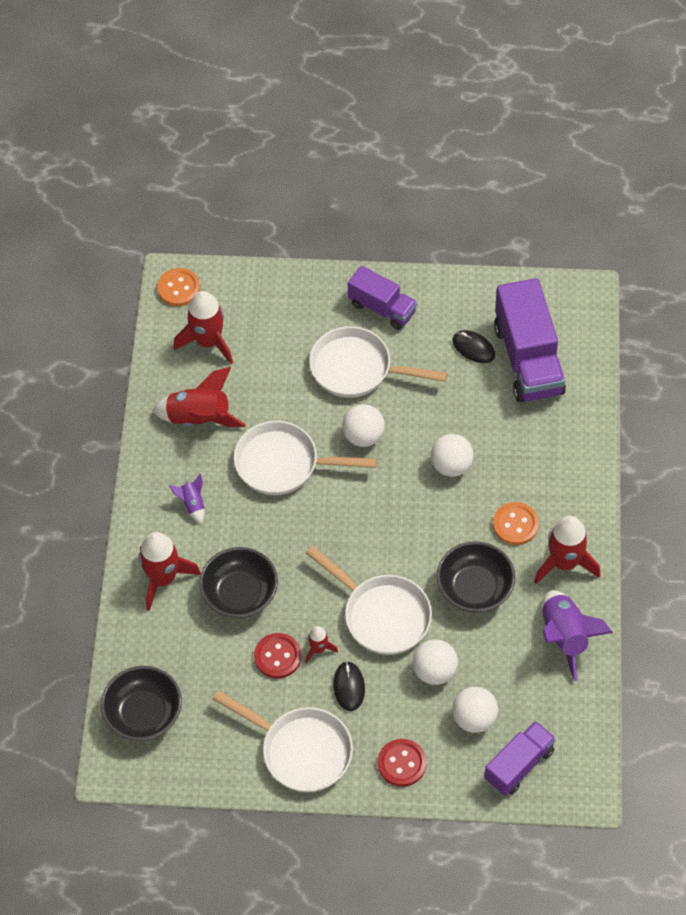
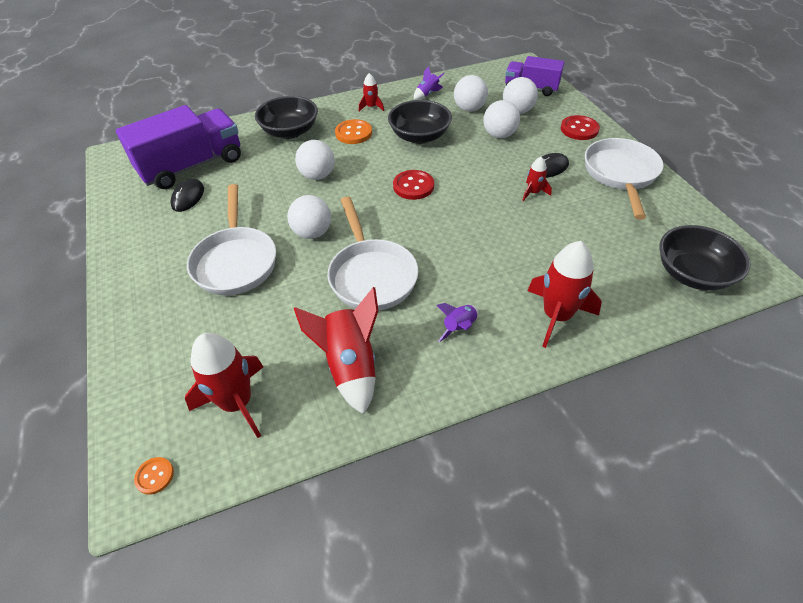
camera: 115 degrees left, 10 degrees down
orange button [157,268,200,306] -> orange button [134,457,174,495], size x0.58
black bowl [199,547,278,618] -> black bowl moved to [255,96,318,139]
red button [254,633,301,679] -> red button moved to [393,170,434,200]
white pan [306,546,432,655] -> none
purple truck [348,266,417,330] -> none
red rocket [534,516,600,584] -> red rocket [359,73,384,111], size x0.51
purple rocket [542,590,613,681] -> purple rocket [414,66,444,100], size x0.51
none -> white ball [454,75,488,112]

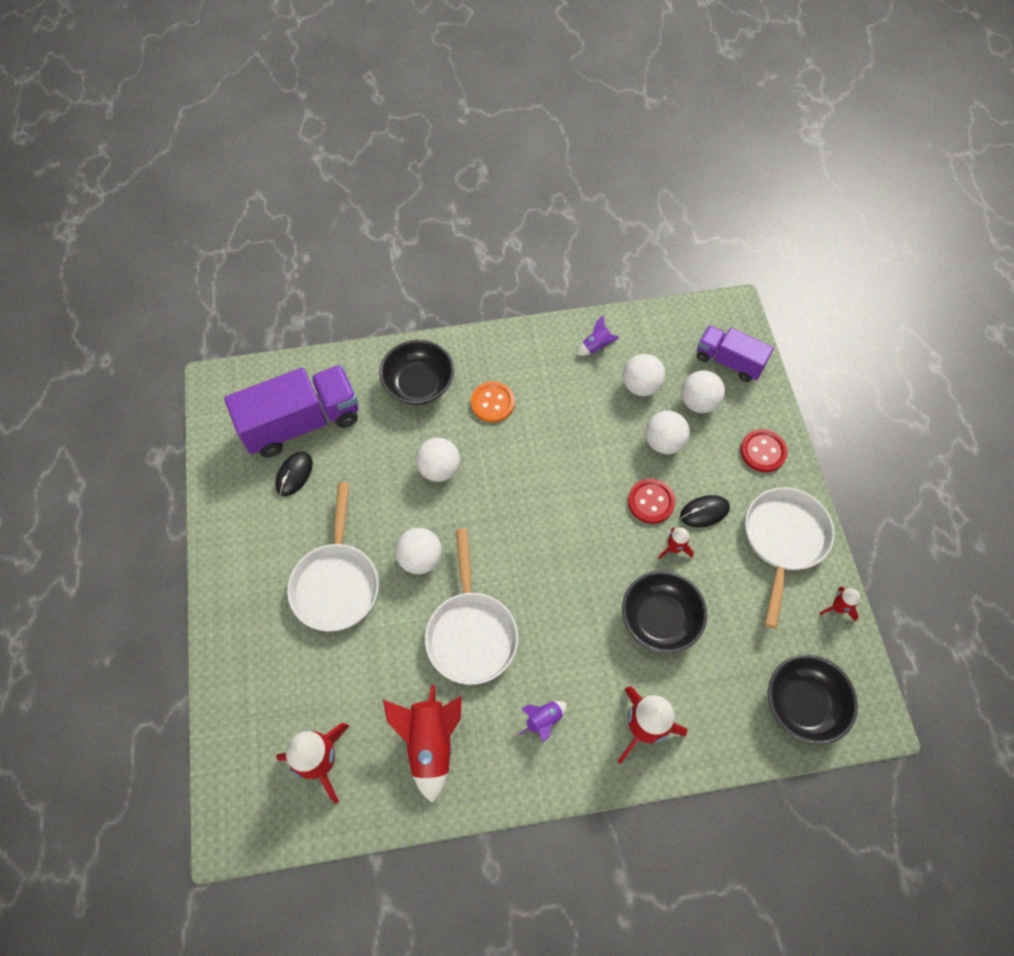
camera: 10 degrees right, 15 degrees up
orange button [134,457,174,495] -> none
red rocket [359,73,384,111] -> red rocket moved to [819,587,860,621]
black bowl [388,100,452,144] -> black bowl moved to [622,571,707,653]
red button [393,170,434,200] -> red button moved to [628,479,675,524]

